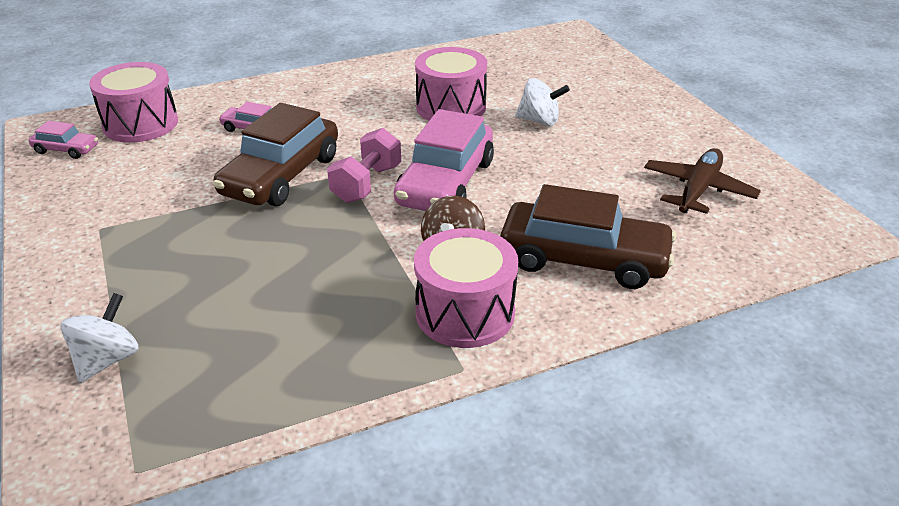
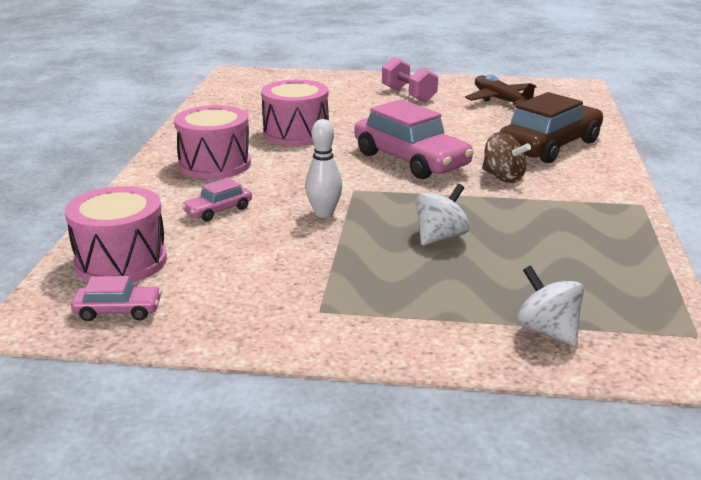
camera: 60 degrees left, 10 degrees down
pink car [29,121,98,159] -> pink car turned 45 degrees clockwise [71,276,162,321]
brown car [213,103,338,206] -> white bowling pin [305,119,342,218]
pink dumbbell [327,128,401,203] -> pink dumbbell moved to [382,57,438,103]
pink drum [414,228,518,348] -> pink drum moved to [174,105,251,179]
white spinning top [515,78,570,126] -> white spinning top moved to [415,184,470,246]

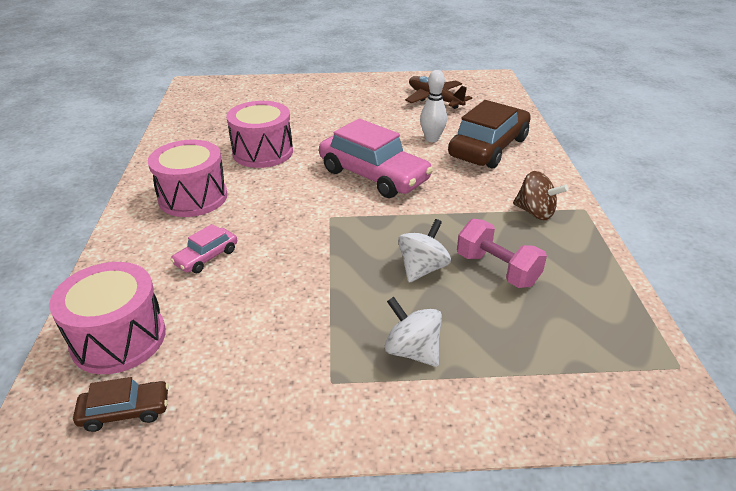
camera: 10 degrees left, 10 degrees up
pink car [71,276,162,321] -> brown car [73,377,169,432]
white bowling pin [305,119,342,218] -> white bowling pin moved to [420,70,447,142]
pink dumbbell [382,57,438,103] -> pink dumbbell moved to [457,219,547,288]
brown spinning top [482,132,531,183] -> brown spinning top moved to [513,171,568,220]
white spinning top [517,266,584,346] -> white spinning top moved to [385,297,442,367]

